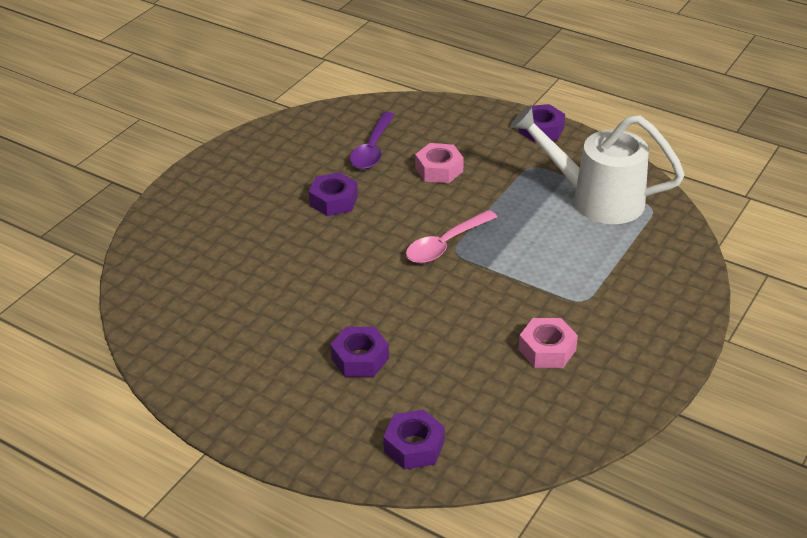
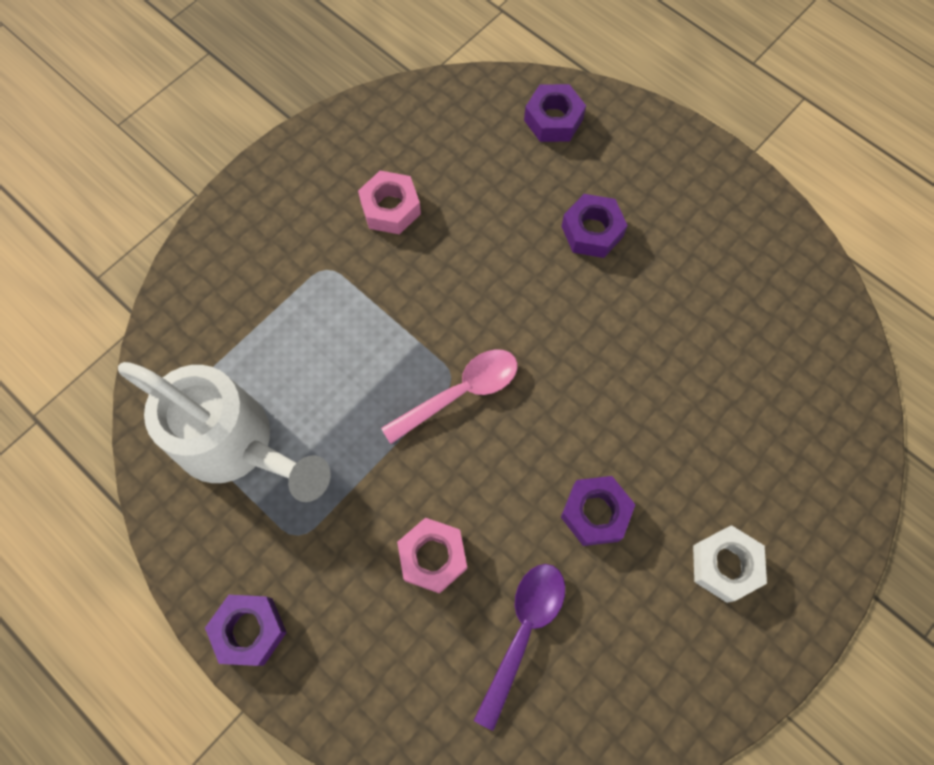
camera: 170 degrees left, 30 degrees up
none -> white nut [693,525,767,603]

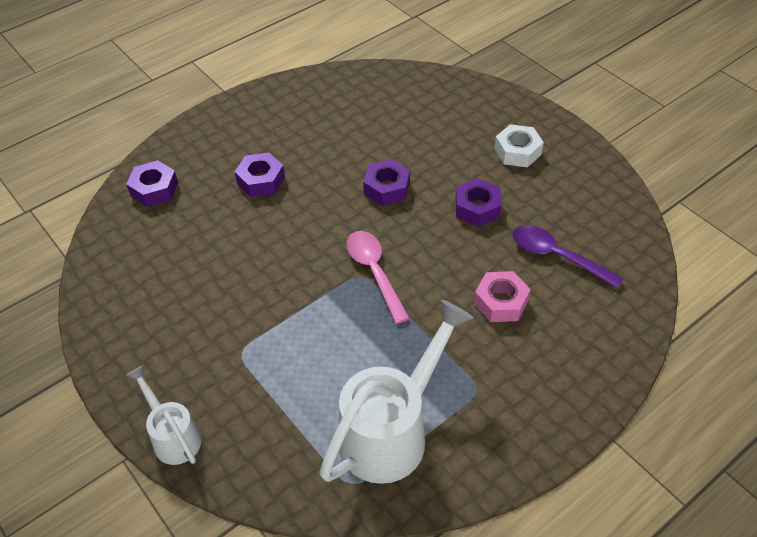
camera: 80 degrees left, 20 degrees down
purple nut [205,595,287,666] -> purple nut moved to [363,159,410,206]
pink nut [358,171,421,234] -> none
none -> white watering can [126,365,202,465]

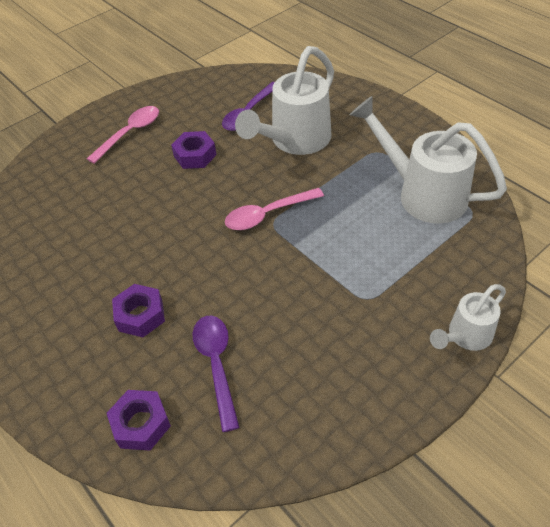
camera: 90 degrees left, 0 degrees up
purple nut [363,159,410,206] -> none
pink nut [474,271,531,322] -> white watering can [235,46,334,155]
white nut [494,124,544,167] -> pink spoon [87,106,159,164]
none -> purple spoon [192,316,240,432]

